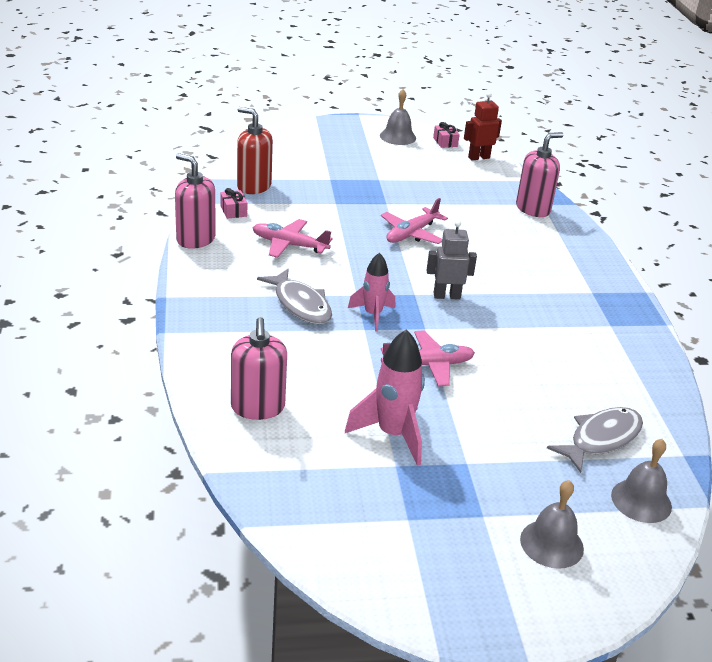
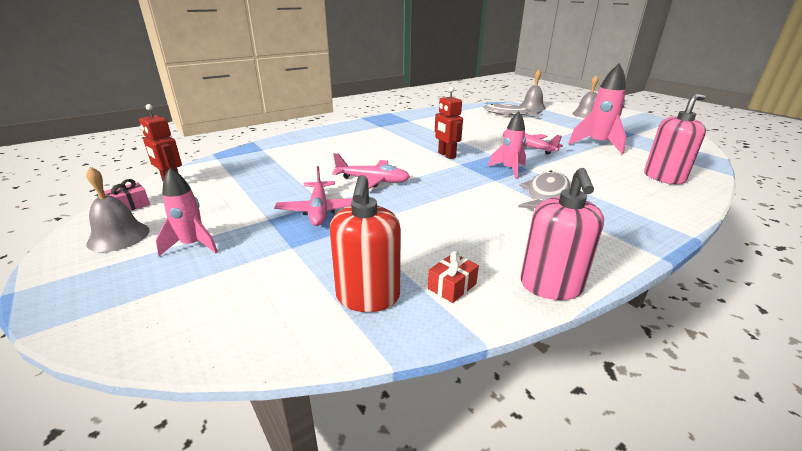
camera: 115 degrees left, 5 degrees down
pink gift [220,188,247,219] -> red gift [428,251,479,303]
pink plane [253,219,333,258] -> pink plane moved to [275,166,353,226]
grey robot [427,220,477,300] -> red robot [435,87,463,159]
pink soap dispenser [516,132,563,217] -> none
none -> pink rocket [156,167,218,256]

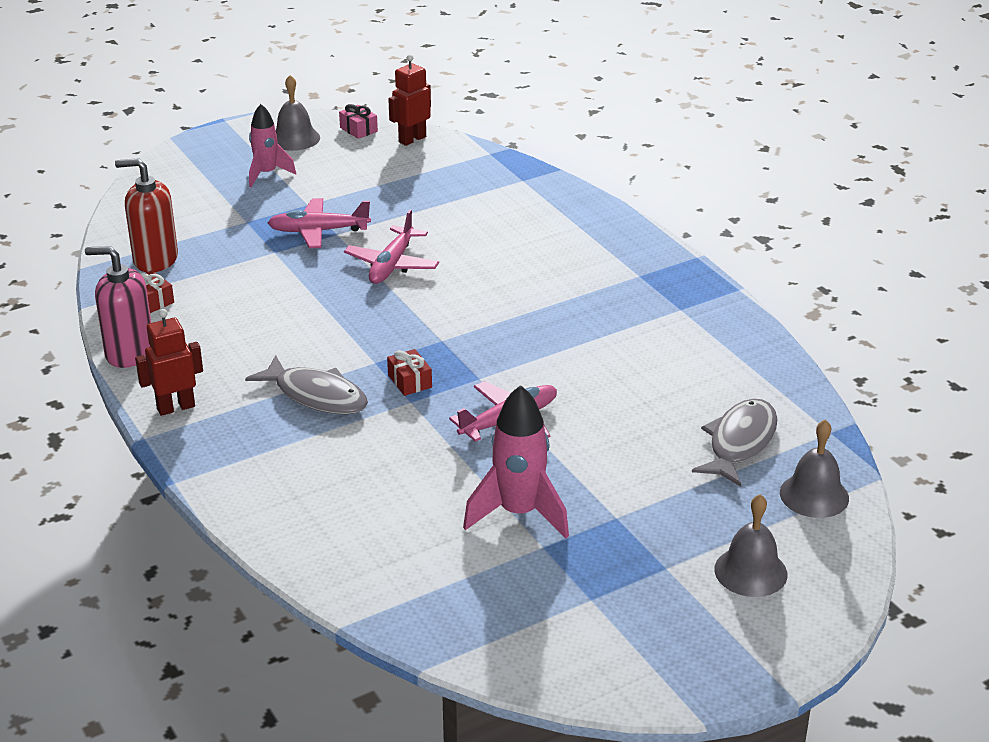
camera: 95 degrees right, 5 degrees up
red robot [435,87,463,159] -> red robot moved to [135,309,203,416]
pink rocket [488,111,526,179] -> red gift [387,349,432,396]
pink soap dispenser [644,94,706,184] -> none

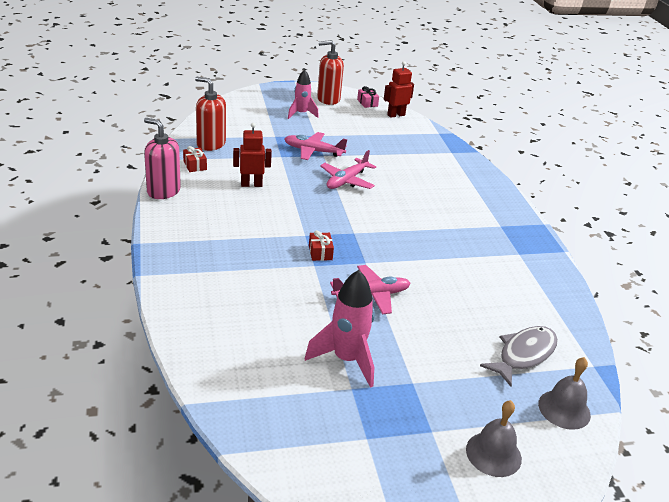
camera: 15 degrees right, 0 degrees up
red robot [135,309,203,416] -> red robot moved to [233,123,272,187]
grey fish [245,355,368,415] -> none
grey bell [276,75,320,151] -> red soap dispenser [317,40,344,105]

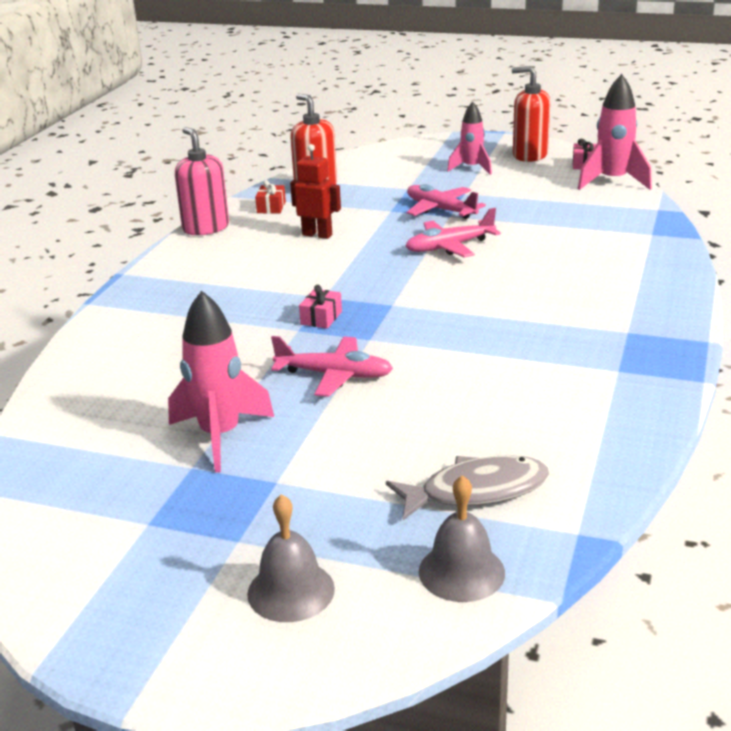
camera: 35 degrees right, 5 degrees down
red gift [309,230,334,261] -> pink gift [299,285,342,329]
red robot [384,61,414,118] -> pink rocket [578,74,652,190]

